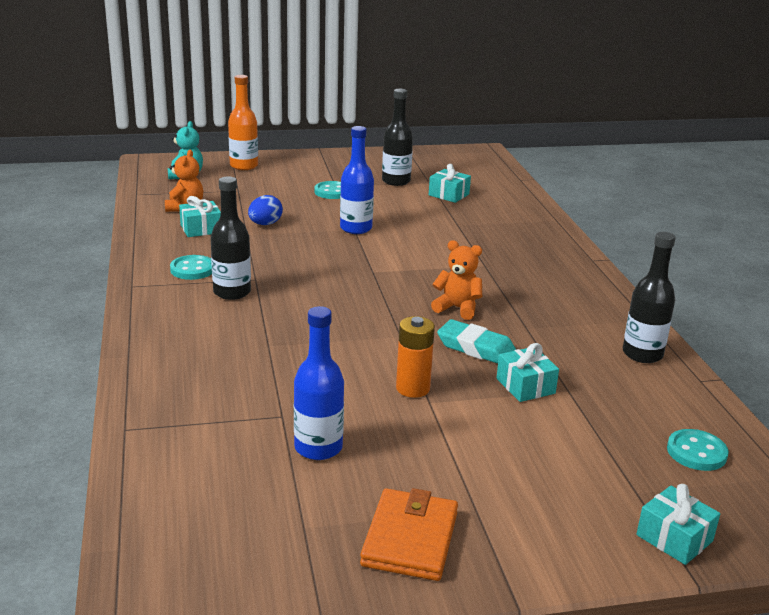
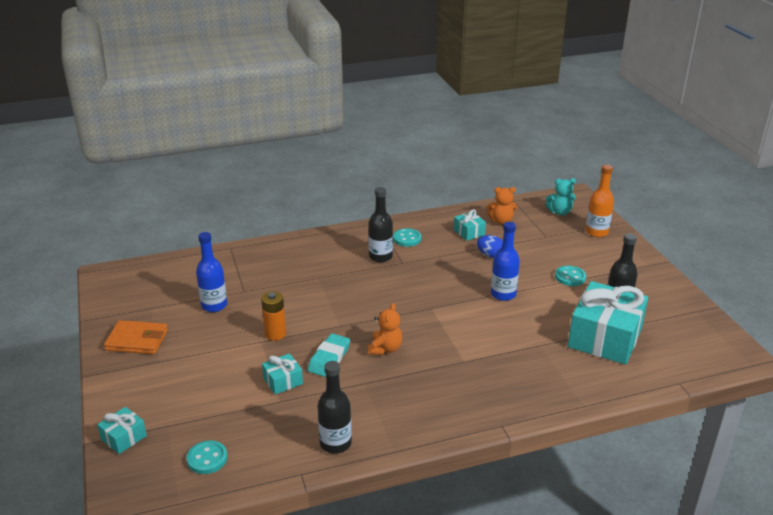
camera: 85 degrees right, 5 degrees up
turquoise gift [429,164,471,203] -> turquoise gift [568,281,648,365], size x2.21

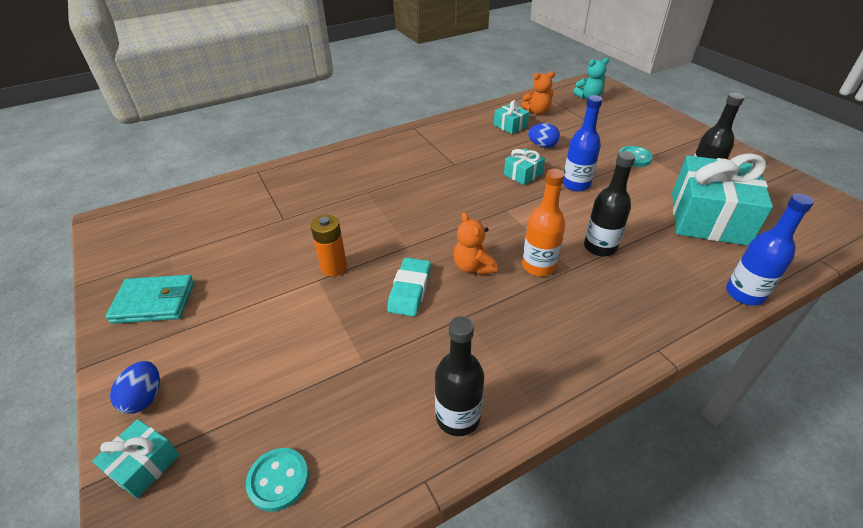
camera: 10 degrees left, 10 degrees up
orange wallet [104,320,168,354] -> turquoise wallet [105,275,194,324]
blue bottle [196,232,227,312] -> blue bottle moved to [726,193,814,306]
turquoise gift [262,353,303,395] -> turquoise gift moved to [504,148,545,185]
black bottle [368,187,393,262] -> black bottle moved to [584,151,636,256]
orange teddy bear [368,303,402,355] -> orange teddy bear turned 150 degrees clockwise [454,212,498,275]
turquoise button [393,228,421,247] -> none
orange bottle [586,165,614,237] -> orange bottle moved to [522,169,565,276]
none -> blue egg [110,361,160,414]

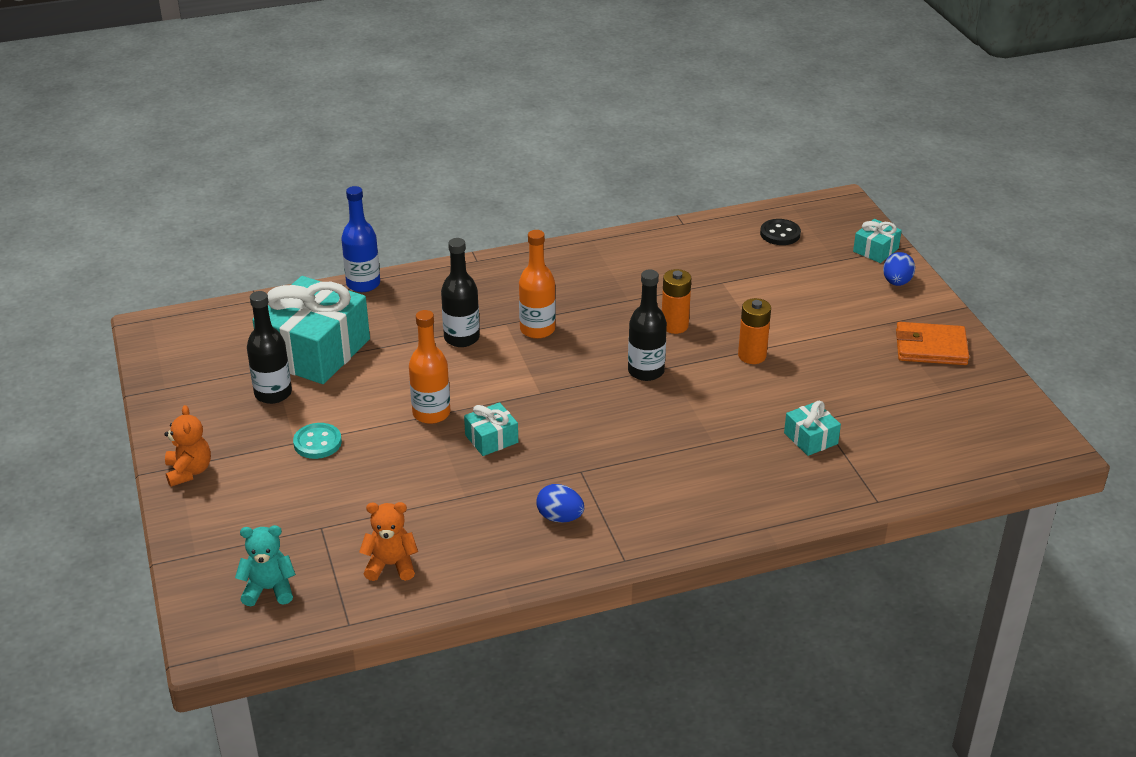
camera: 170 degrees left, 5 degrees down
turquoise wallet [105,275,194,324] -> orange wallet [896,322,969,365]
turquoise button [246,448,309,512] -> black button [760,219,801,245]
turquoise eraser [387,257,431,316] -> orange battery [662,269,691,334]
black bottle [435,316,484,436] -> black bottle moved to [628,270,667,381]
orange teddy bear [454,212,498,275] -> orange teddy bear moved to [164,405,211,487]
turquoise gift [494,100,529,134] -> turquoise gift moved to [784,401,841,456]
blue egg [528,123,560,148] -> blue egg moved to [536,484,584,523]
blue bottle [563,95,603,192] -> orange bottle [409,310,450,424]

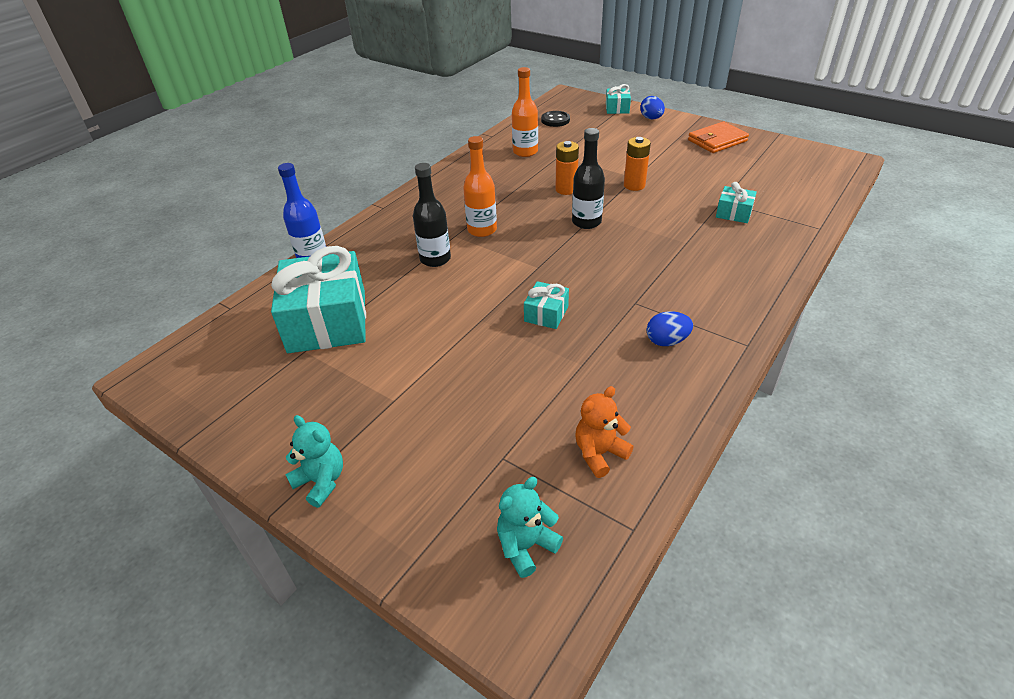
camera: 35 degrees left, 5 degrees up
orange teddy bear [164,405,211,487] -> turquoise teddy bear [285,415,343,508]
black bottle [247,291,292,404] -> none
turquoise button [293,423,342,459] -> none
orange bottle [409,310,450,424] -> orange bottle moved to [512,67,538,157]

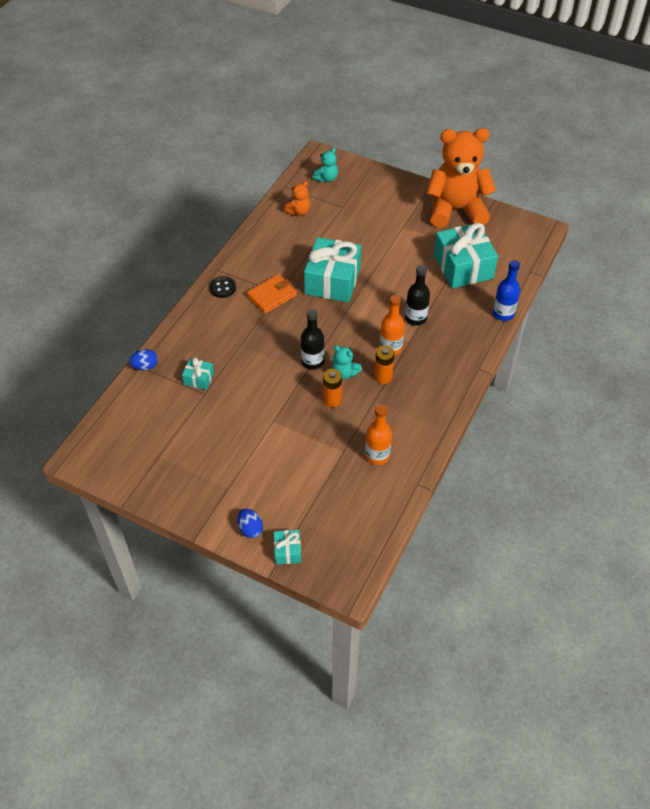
camera: 170 degrees right, 10 degrees up
turquoise teddy bear [285,415,343,508] -> turquoise teddy bear moved to [332,345,362,380]
turquoise gift [524,281,569,329] -> turquoise gift [304,237,361,302], size x2.21
black button [541,111,570,127] -> black button moved to [210,276,236,298]
orange battery [624,137,651,191] -> orange battery moved to [374,346,395,384]
blue egg [647,311,693,346] -> blue egg moved to [129,349,158,370]
orange wallet [688,122,749,153] -> orange wallet moved to [247,274,297,314]
none -> orange teddy bear [426,128,496,228]

